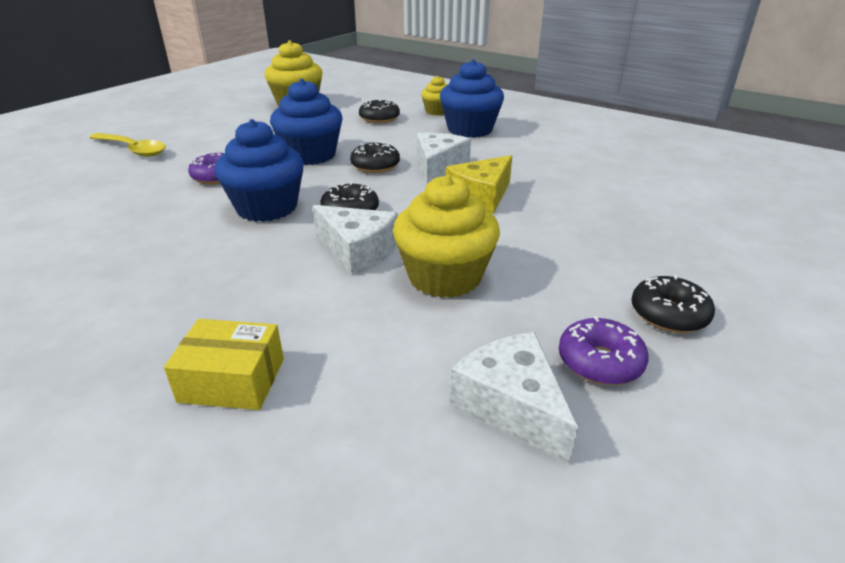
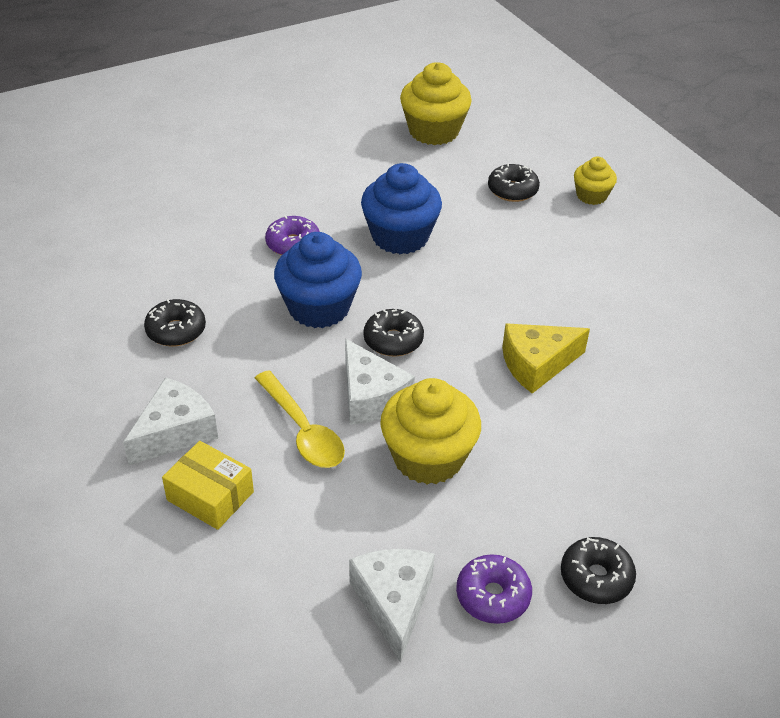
camera: 25 degrees right, 10 degrees up
yellow spoon [89,133,166,157] -> yellow spoon moved to [255,371,345,468]
black donut [350,142,400,173] -> black donut moved to [144,299,206,346]
white cheese [417,133,471,184] -> white cheese moved to [123,377,218,465]
blue cupcake [440,59,504,138] -> none

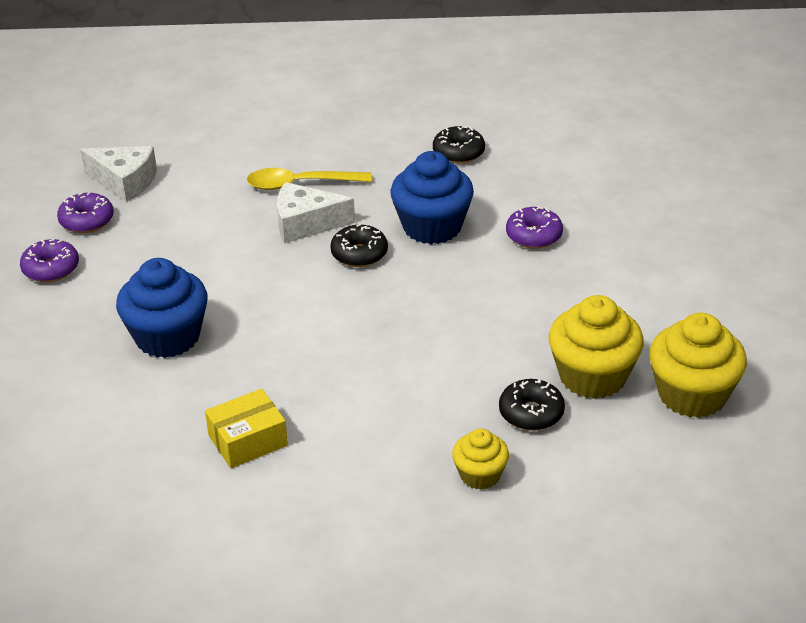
camera: 120 degrees right, 5 degrees down
white cheese [123,377,218,465] -> none
yellow box [162,441,254,530] -> yellow box moved to [205,389,288,468]
blue cupcake [361,163,442,254] -> blue cupcake moved to [116,258,207,358]
yellow cupcake [380,378,481,484] -> yellow cupcake moved to [548,295,644,399]
yellow cheese [502,323,590,394] -> none
black donut [561,537,636,604] -> purple donut [20,239,79,282]

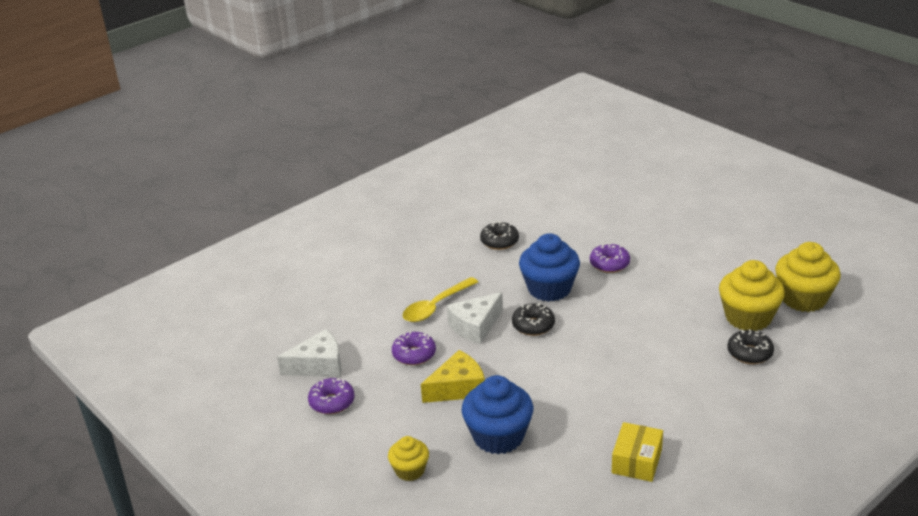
camera: 40 degrees left, 5 degrees down
purple donut [20,239,79,282] -> purple donut moved to [392,332,436,365]
yellow cupcake [452,429,509,490] -> yellow cupcake moved to [388,436,429,481]
none -> yellow cheese [421,350,485,403]

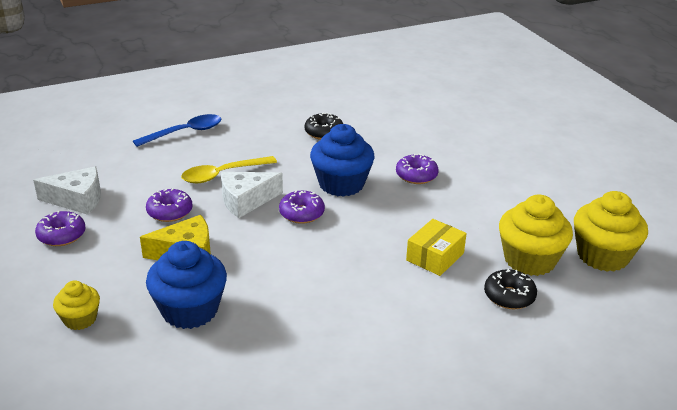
camera: 15 degrees right, 0 degrees up
black donut [512,303,555,336] -> purple donut [279,190,325,224]
yellow box [612,422,663,482] -> yellow box moved to [406,219,467,276]
none -> blue spoon [133,114,221,147]

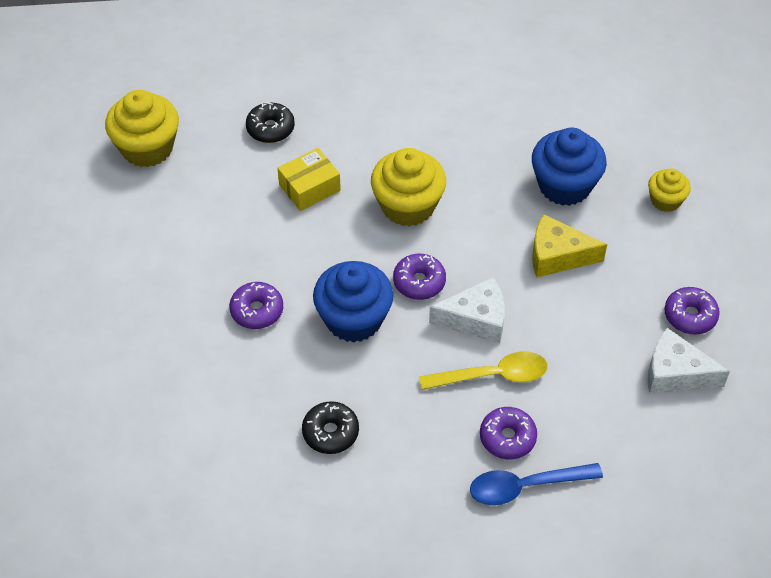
camera: 160 degrees left, 20 degrees up
purple donut [146,188,192,222] -> purple donut moved to [480,407,537,459]
yellow cupcake [499,195,573,276] -> yellow cupcake moved to [371,148,446,227]

